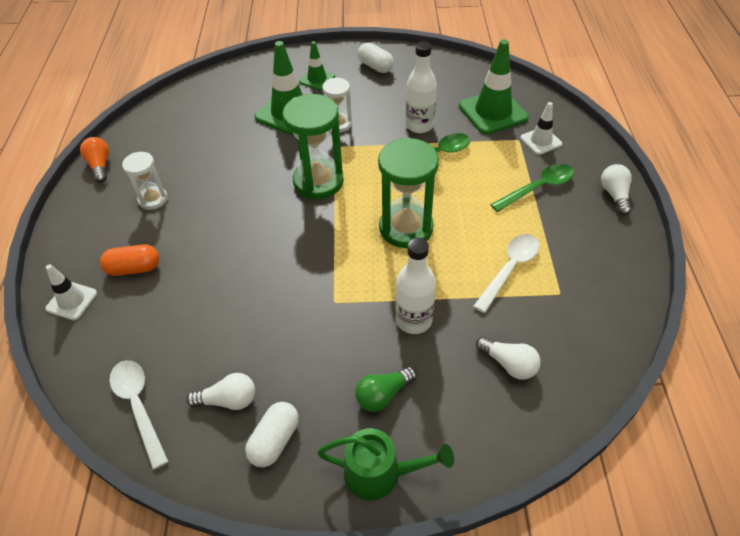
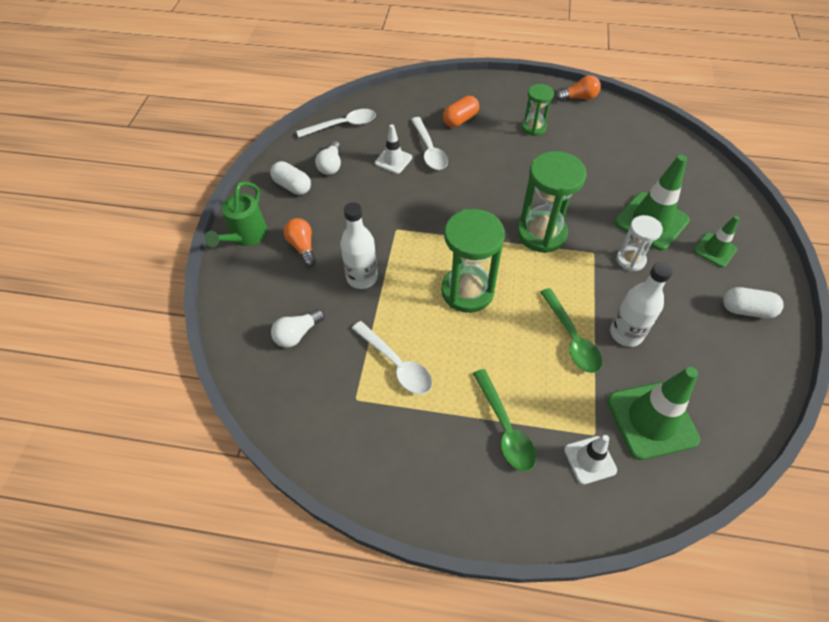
camera: 100 degrees right, 5 degrees up
white traffic cone [45,264,97,320] -> white traffic cone moved to [375,124,412,174]
orange capsule [100,244,159,276] -> orange capsule turned 45 degrees clockwise [443,96,479,127]
white hourglass [122,152,168,210] -> green hourglass [522,84,554,136]
green light bulb [355,366,417,412] -> orange light bulb [284,218,316,267]
white capsule [358,42,394,73] -> white capsule turned 45 degrees clockwise [723,287,784,319]
white light bulb [601,164,632,216] -> none
none -> white spoon [411,117,448,170]

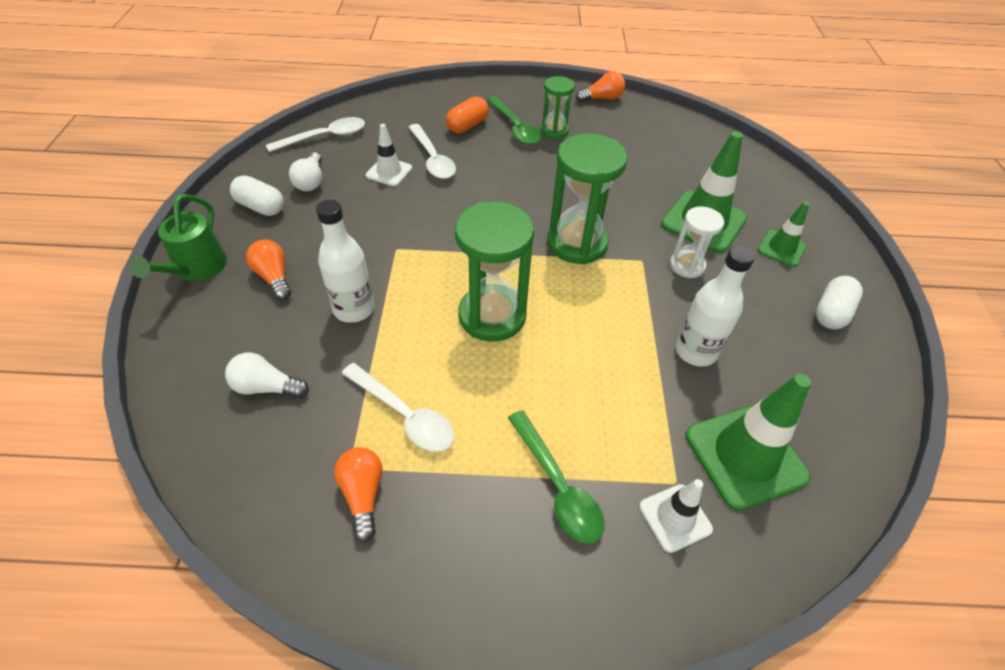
camera: 10 degrees left, 5 degrees down
white light bulb [271,309,325,348] -> white light bulb turned 60 degrees clockwise [225,352,309,398]
green spoon [540,288,603,373] -> green spoon moved to [487,96,541,145]
white capsule [723,287,784,319] -> white capsule turned 60 degrees counterclockwise [816,276,863,329]
none -> orange light bulb [334,447,383,543]

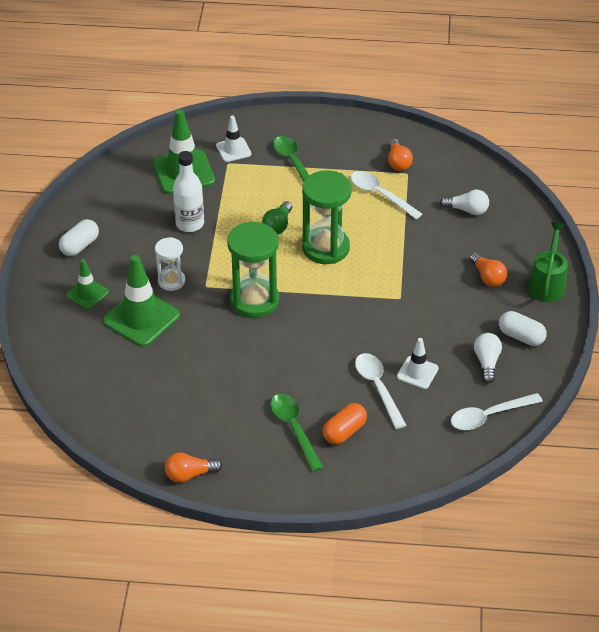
camera: 175 degrees left, 5 degrees down
white bottle [316,200,374,323] -> none
green hourglass [540,76,575,139] -> none
none -> green light bulb [262,201,292,235]

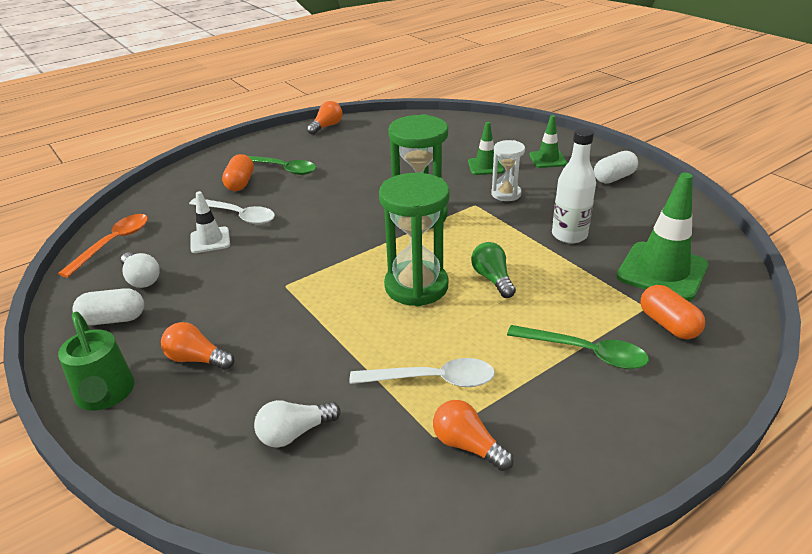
camera: 140 degrees right, 10 degrees down
white capsule [59,219,99,256] -> white capsule turned 60 degrees clockwise [594,151,638,184]
green traffic cone [103,255,180,347] -> green traffic cone [468,122,504,175], size x0.56
white traffic cone [216,115,251,162] -> orange capsule [641,285,705,339]
white spoon [451,393,543,430] -> orange spoon [58,214,148,278]

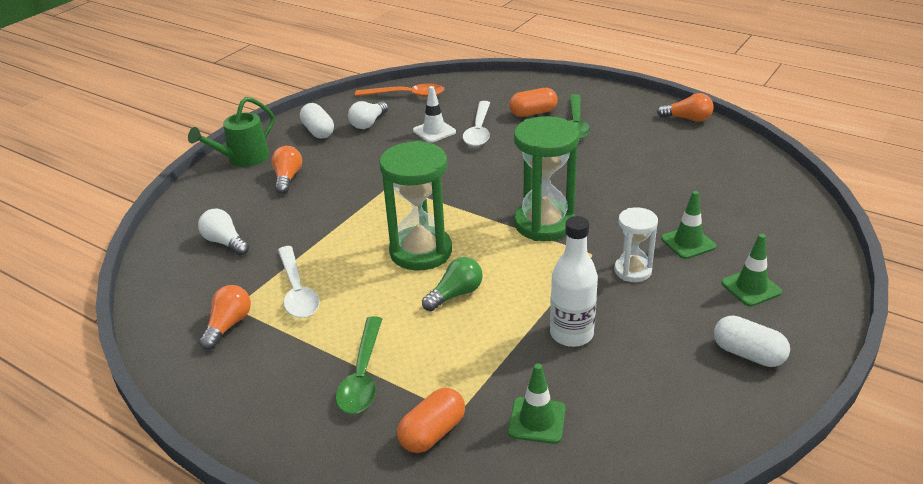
camera: 70 degrees right, 0 degrees up
green traffic cone [617,173,708,301] -> green traffic cone [508,363,566,444], size x0.56

